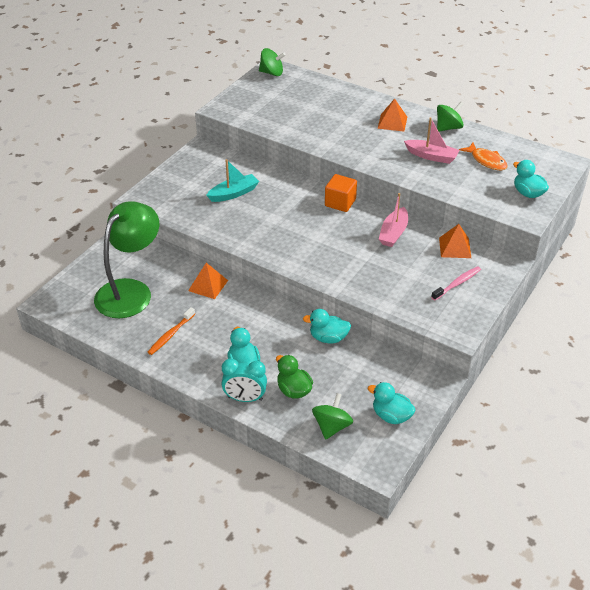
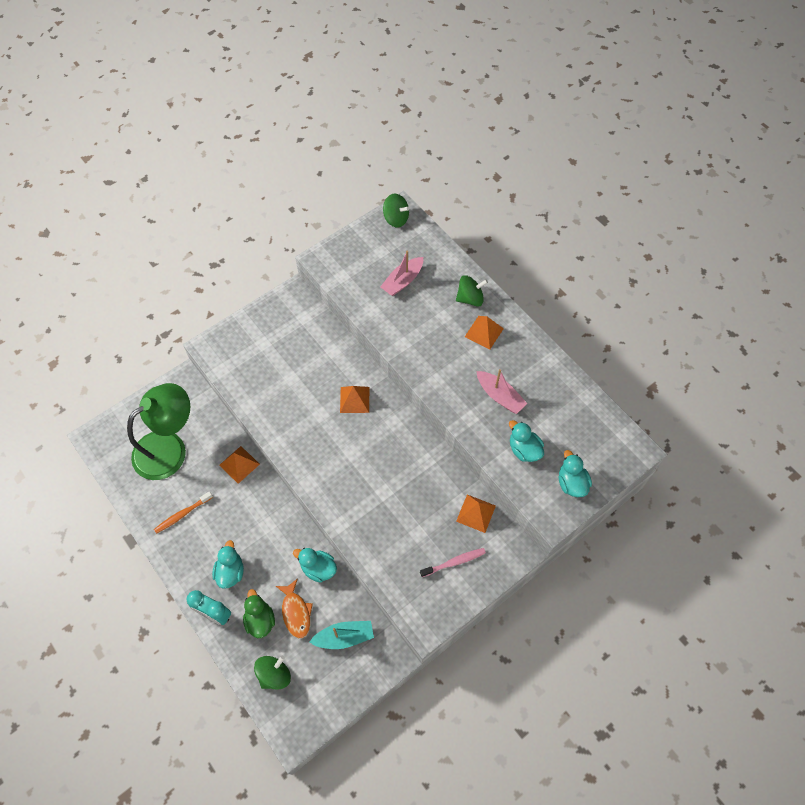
camera: 20 degrees right, 20 degrees up
turquoise boat [206,159,259,202] -> turquoise boat moved to [310,621,374,649]
orange cube [325,174,357,212] -> none
turquoise duck [368,382,416,424] -> turquoise duck moved to [509,420,544,462]
pink boat [379,193,408,247] -> pink boat moved to [380,251,423,296]
green spinning top [437,102,464,131] -> green spinning top moved to [456,275,488,306]
orange fish [459,142,508,170] -> orange fish moved to [276,579,313,638]
none -> orange pyramid [340,386,369,413]

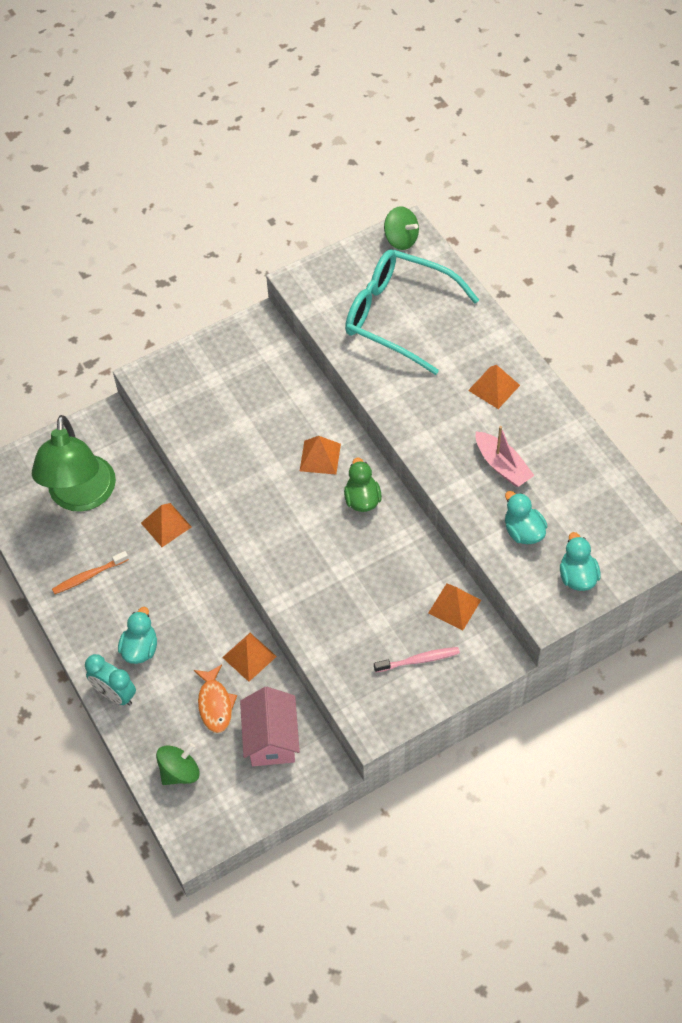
camera: 10 degrees right, 5 degrees down
green lamp [127,383,190,480] -> green lamp turned 120 degrees clockwise [32,415,116,512]
green duck [243,589,275,638] -> green duck moved to [344,457,382,512]
turquoise duck [293,548,337,583] -> orange pyramid [222,633,277,682]
turquoise boat [310,621,374,649] -> pink house [240,687,300,766]
pink boat [380,251,423,296] -> turquoise glasses [345,250,479,375]
green spinning top [456,275,488,306] -> none

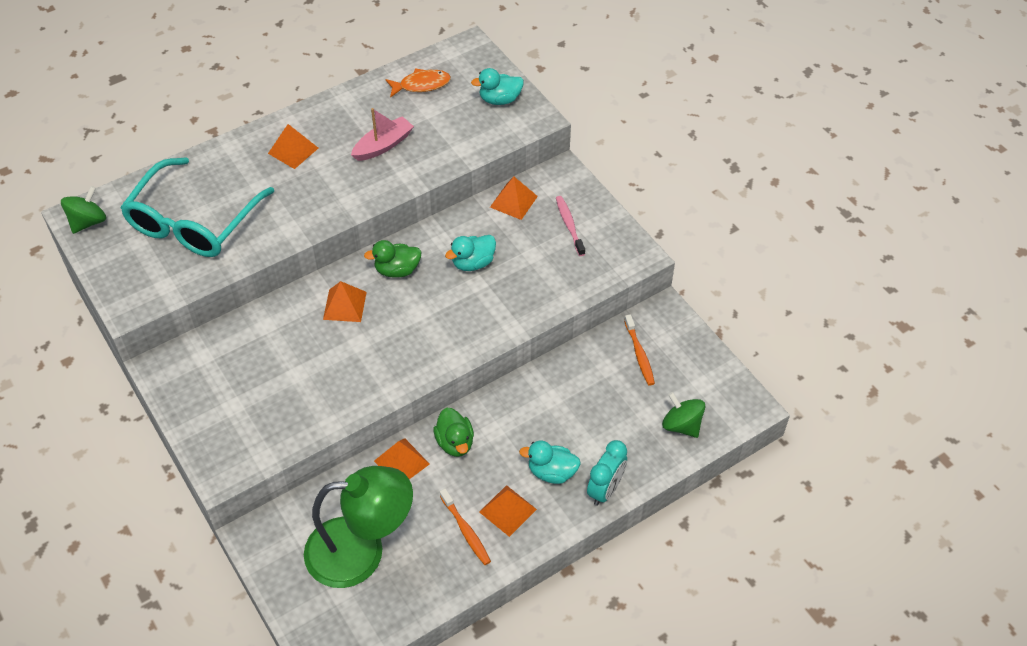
camera: 95 degrees left, 5 degrees down
orange fish [194,665,237,733] -> orange fish moved to [385,69,451,98]
orange pyramid [222,633,277,682] -> orange pyramid moved to [479,485,537,537]
pink house [240,687,300,766] -> orange toothbrush [624,314,655,385]
turquoise duck [505,491,547,544] -> turquoise duck moved to [445,235,496,271]
none -> green duck [433,408,474,457]

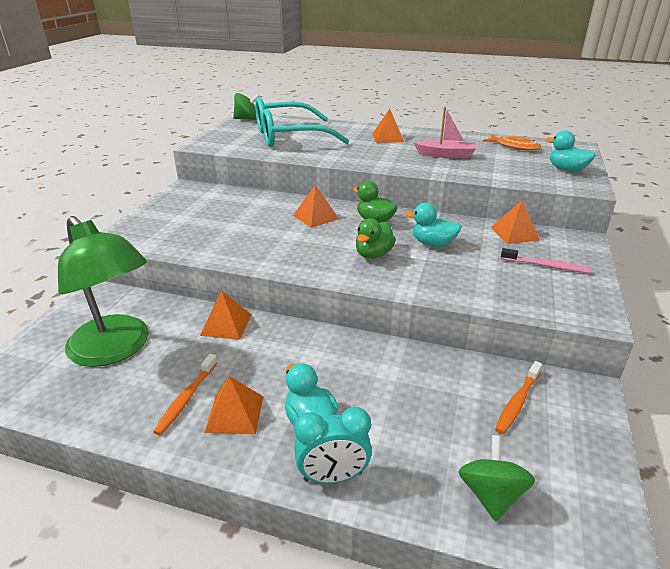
camera: 50 degrees right, 20 degrees down
green duck [433,408,474,457] -> green duck moved to [356,218,396,259]
pink toothbrush [556,196,585,256] -> pink toothbrush turned 75 degrees clockwise [501,248,591,273]

